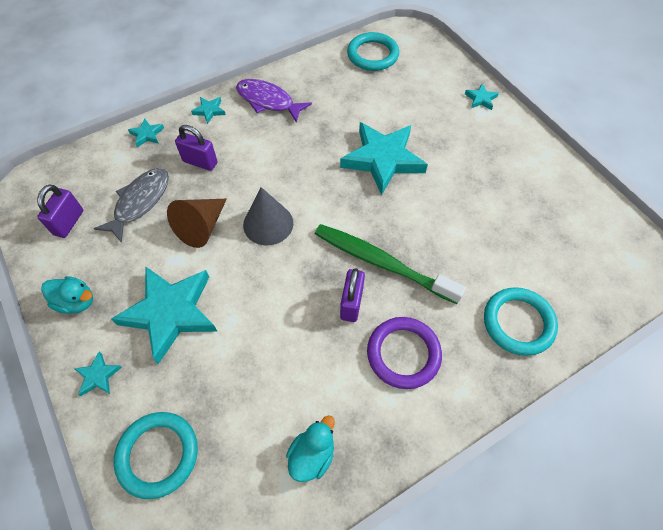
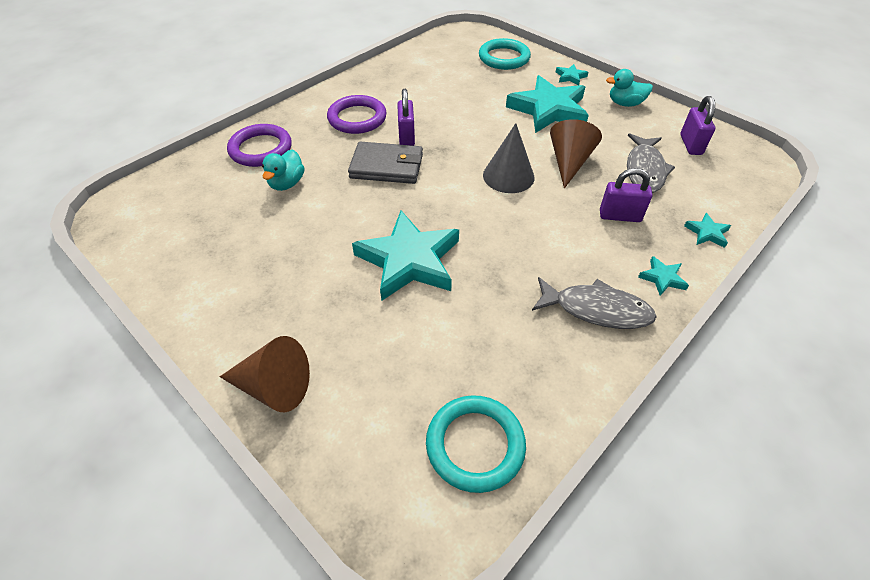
camera: 165 degrees right, 10 degrees down
purple fish [236,79,312,123] -> grey fish [532,277,657,329]
turquoise duck [286,415,335,482] -> turquoise duck moved to [262,150,304,191]
green toothbrush [315,224,466,304] -> grey wallet [348,142,423,184]
turquoise star [465,84,499,110] -> brown cone [220,336,310,412]
turquoise ring [484,287,558,356] -> purple ring [227,124,292,167]

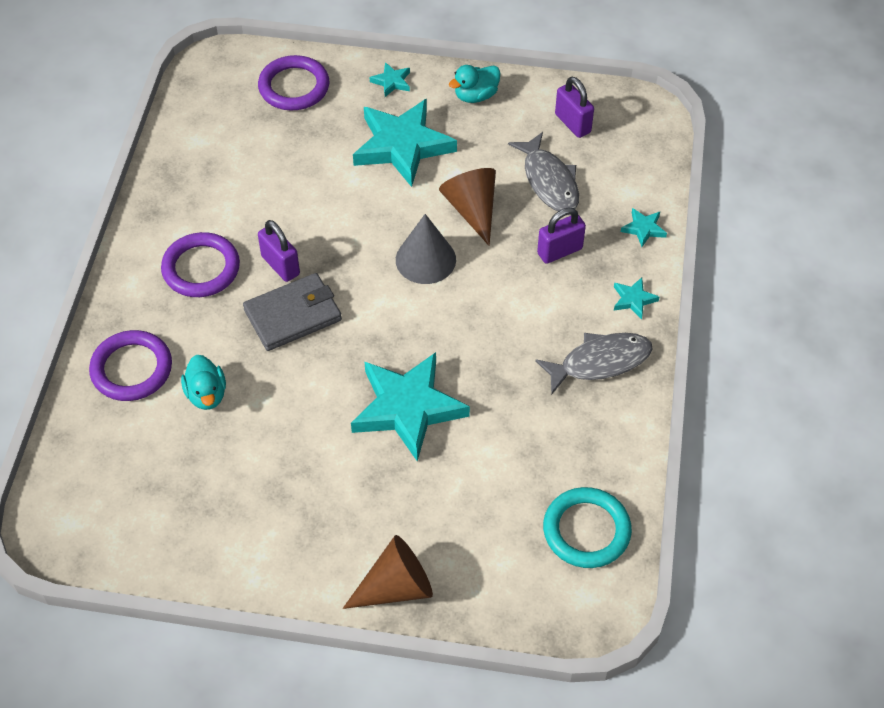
camera: 35 degrees left, 5 degrees up
turquoise ring [479,38,531,70] -> purple ring [258,55,329,110]

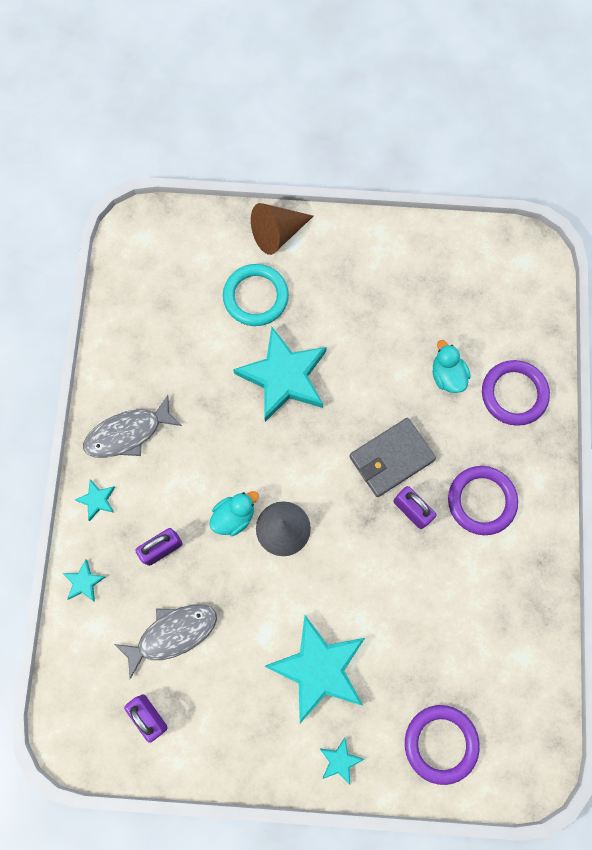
camera: 175 degrees right, 20 degrees up
brown cone [439,168,496,246] -> none
turquoise duck [449,65,501,103] -> turquoise duck moved to [209,491,259,536]
grey fish [508,132,579,211] -> grey fish turned 90 degrees clockwise [114,604,217,679]
turquoise ring [543,487,632,568] -> turquoise ring moved to [223,264,289,326]

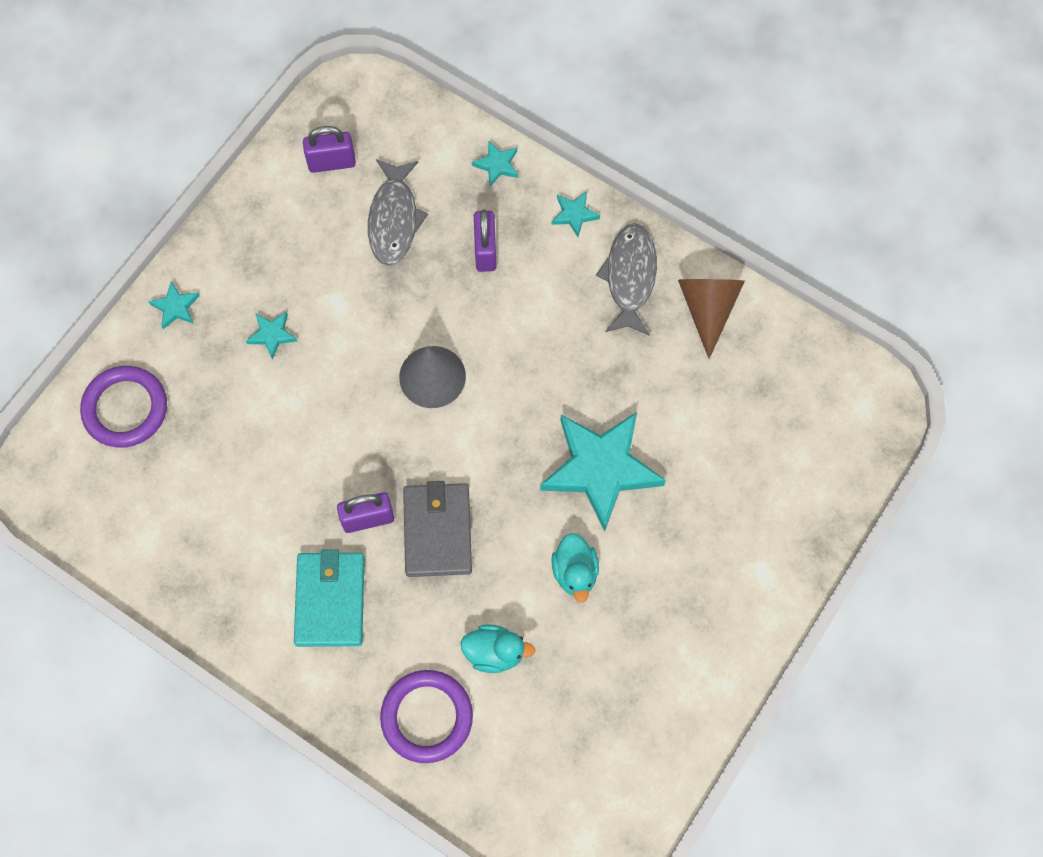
camera: 120 degrees right, 5 degrees down
turquoise duck [209,491,259,536] -> turquoise duck moved to [551,533,599,603]
turquoise ring [223,264,289,326] -> none
brown cone [251,203,313,255] -> brown cone moved to [678,279,745,359]
turquoise star [264,615,365,723] -> turquoise star [246,312,297,360], size x0.42
purple ring [448,466,518,535] -> turquoise wallet [294,549,365,647]

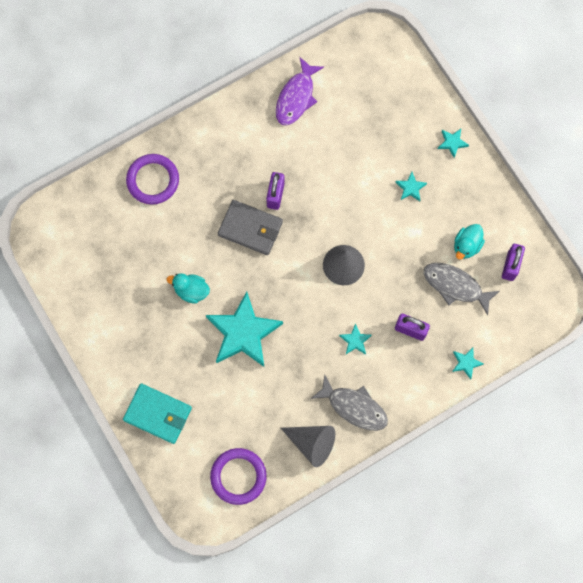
camera: 115 degrees right, 5 degrees up
purple ring [80,366,167,448] -> purple ring moved to [210,448,267,505]
turquoise wallet [294,549,365,647] -> turquoise wallet moved to [123,384,192,444]
turquoise duck [461,625,535,673] -> turquoise duck moved to [454,224,485,260]
turquoise star [551,191,600,237] -> turquoise star moved to [339,323,372,354]
brown cone [678,279,745,359] -> grey cone [281,426,335,467]
none -> purple fish [276,57,324,125]

